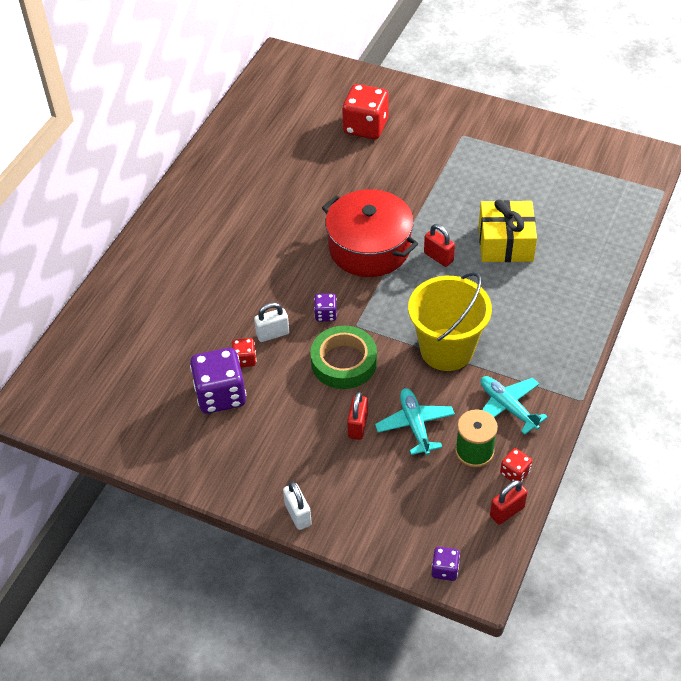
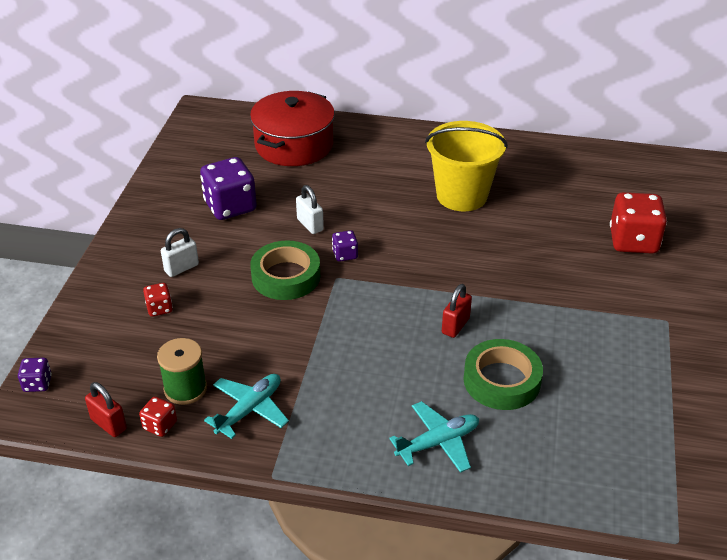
camera: 75 degrees right, 10 degrees down
red dice [232,338,256,367] -> red dice moved to [143,283,173,317]
white padlock [283,481,312,530] -> white padlock moved to [161,228,199,277]
red pot [322,189,418,277] -> red pot moved to [250,91,335,166]
red padlock [347,392,368,440] -> none
turquoise plane [375,388,455,455] -> turquoise plane moved to [389,401,479,473]
yellow bucket [408,272,492,371] -> yellow bucket moved to [425,121,508,211]
yellow gift [479,199,537,262] -> green tape [464,339,543,410]

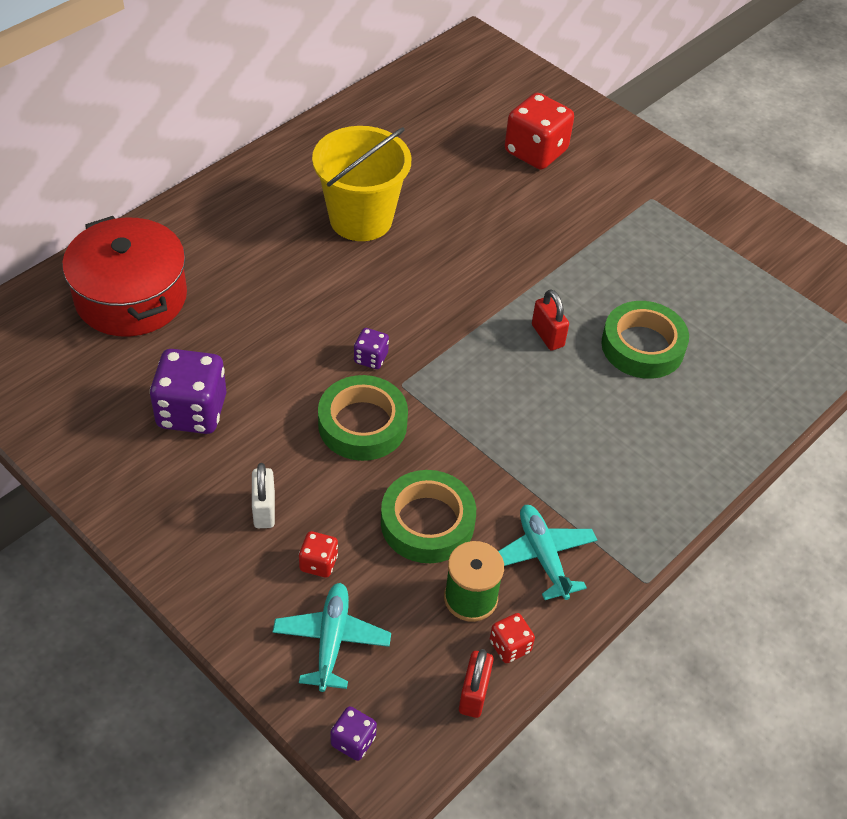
camera: 60 degrees left, 10 degrees up
red padlock [85,382,127,437] -> red padlock turned 60 degrees counterclockwise [459,649,494,718]
white padlock [296,185,324,234] -> none
turquoise plane [389,401,479,473] -> turquoise plane moved to [273,583,391,692]
none -> green tape [381,470,476,563]

